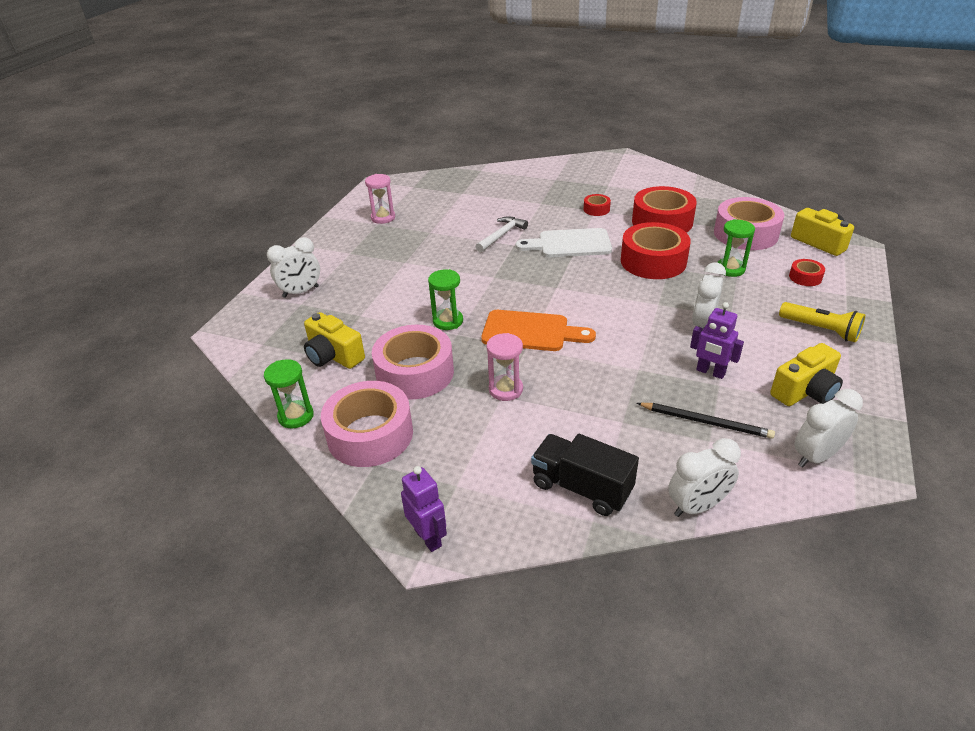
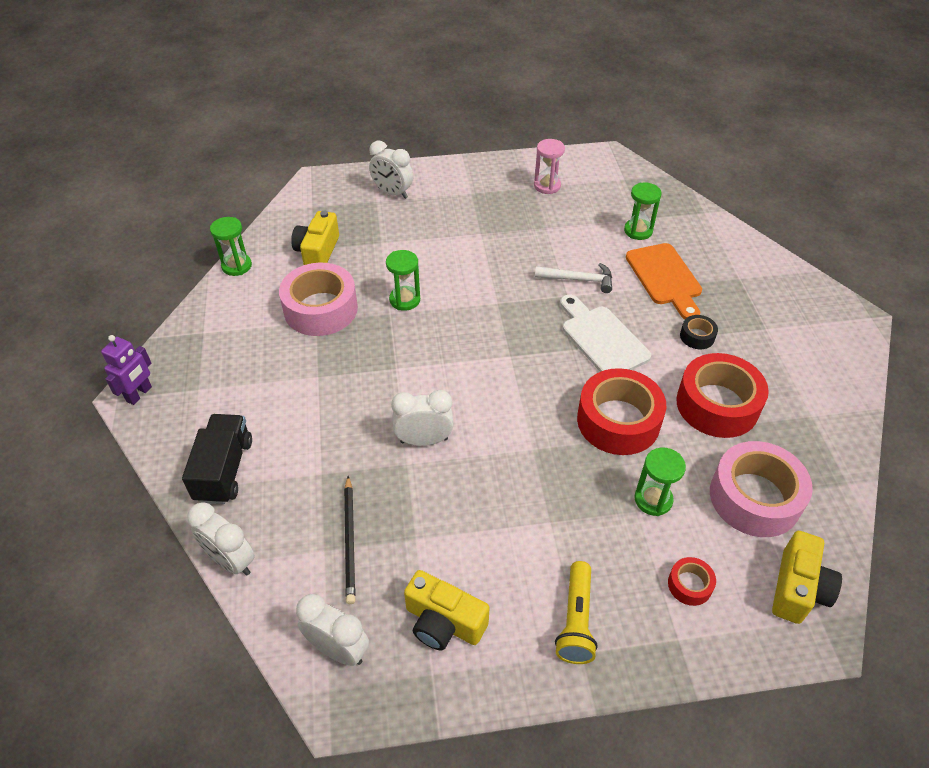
camera: 60 degrees right, 10 degrees up
pink tape [321,381,413,467] -> none
orange cutting board [481,310,596,351] -> orange cutting board moved to [626,243,702,319]
pink hourglass [487,333,523,401] -> none
red tape [584,194,611,216] -> black tape [680,315,718,349]
purple robot [690,302,744,379] -> none
white clock [692,262,726,330] -> white clock moved to [391,390,454,446]
none -> green hourglass [624,183,662,240]

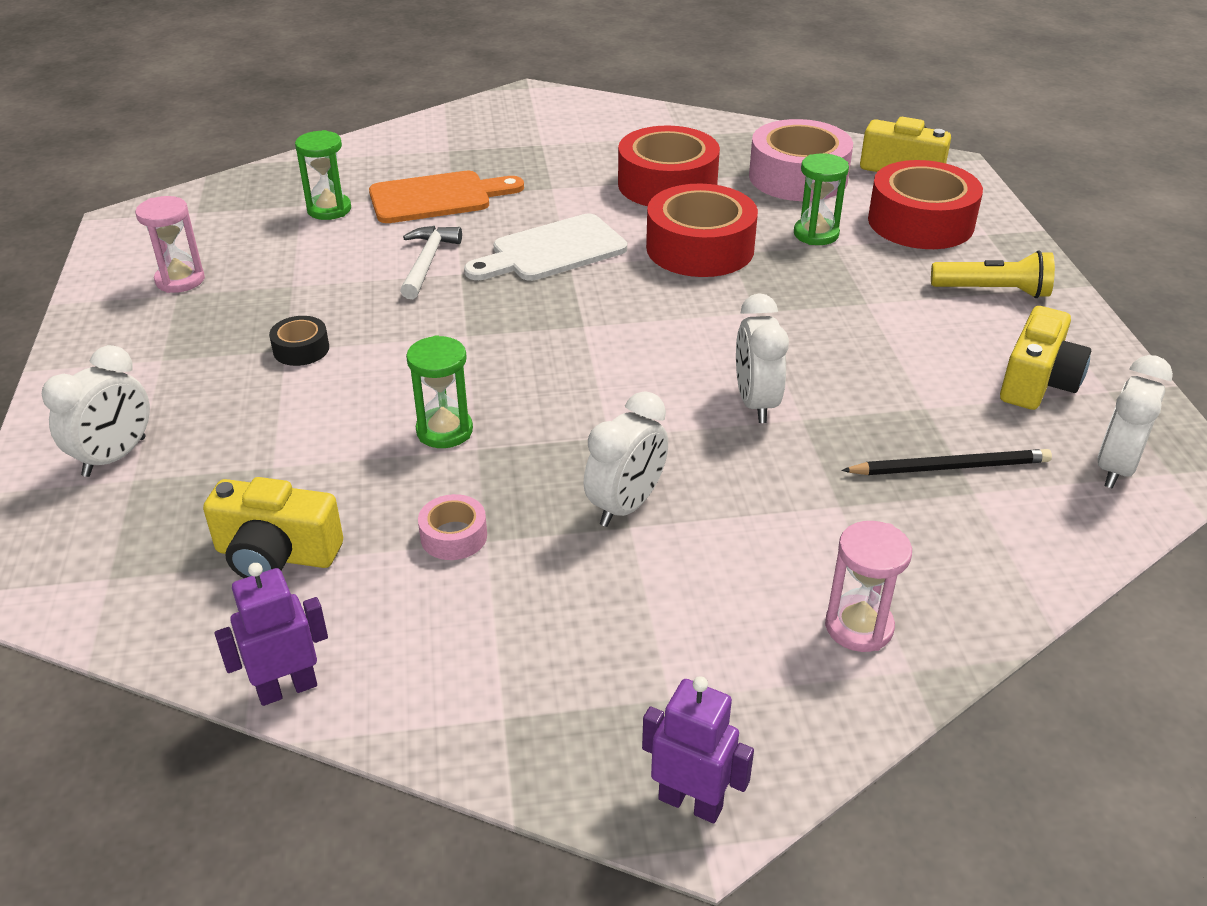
camera: 90 degrees left, 10 degrees down
black truck [182,414,252,504] -> pink hourglass [825,521,912,652]
white clock [187,502,255,576] -> white clock moved to [584,391,668,527]
green hourglass [210,217,252,276] -> purple robot [214,563,328,706]
pink tape [279,263,358,336] -> pink tape [418,494,487,560], size x0.45
red tape [668,557,716,606] -> red tape [868,160,983,249], size x2.20
black tape [680,315,718,349] -> black tape moved to [269,316,329,366]

